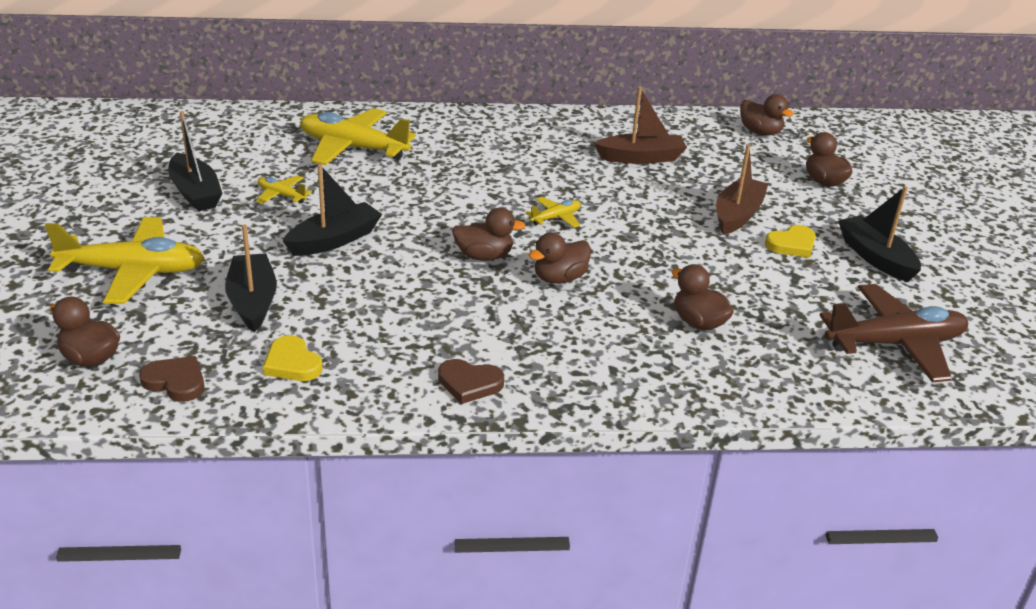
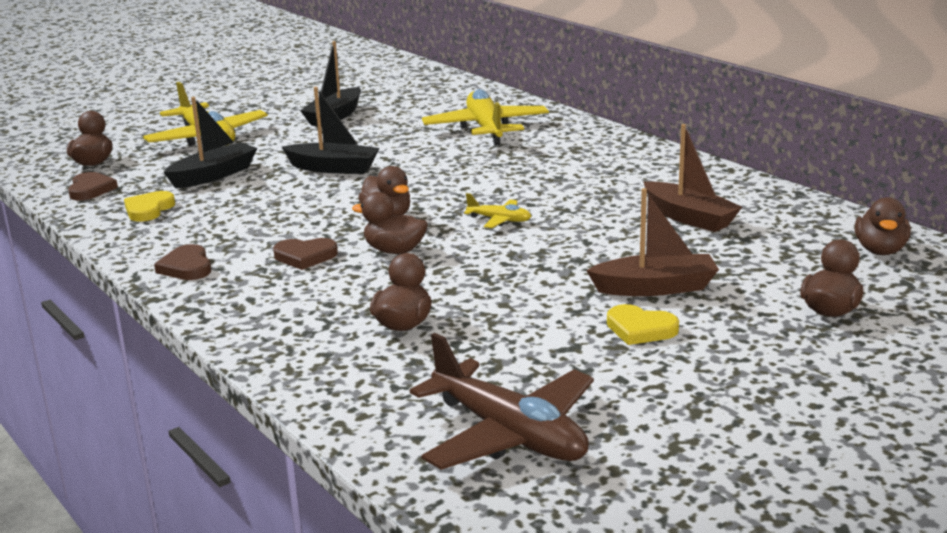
camera: 60 degrees right, 10 degrees down
yellow plane [256,175,312,204] -> none
black boat [838,186,921,282] -> none
none -> brown heart [273,238,338,270]

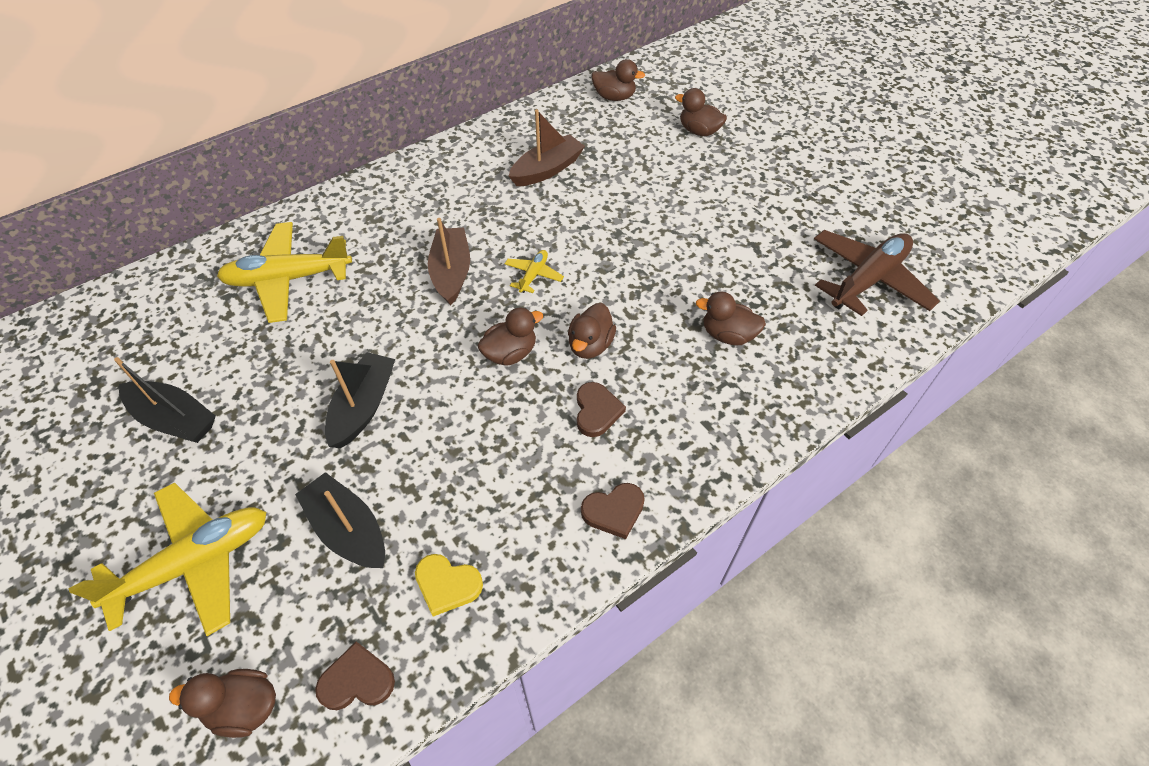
camera: 90 degrees left, 30 degrees up
brown boat [586,188,719,296] -> brown boat moved to [428,218,470,306]
yellow heart [607,304,679,345] -> none

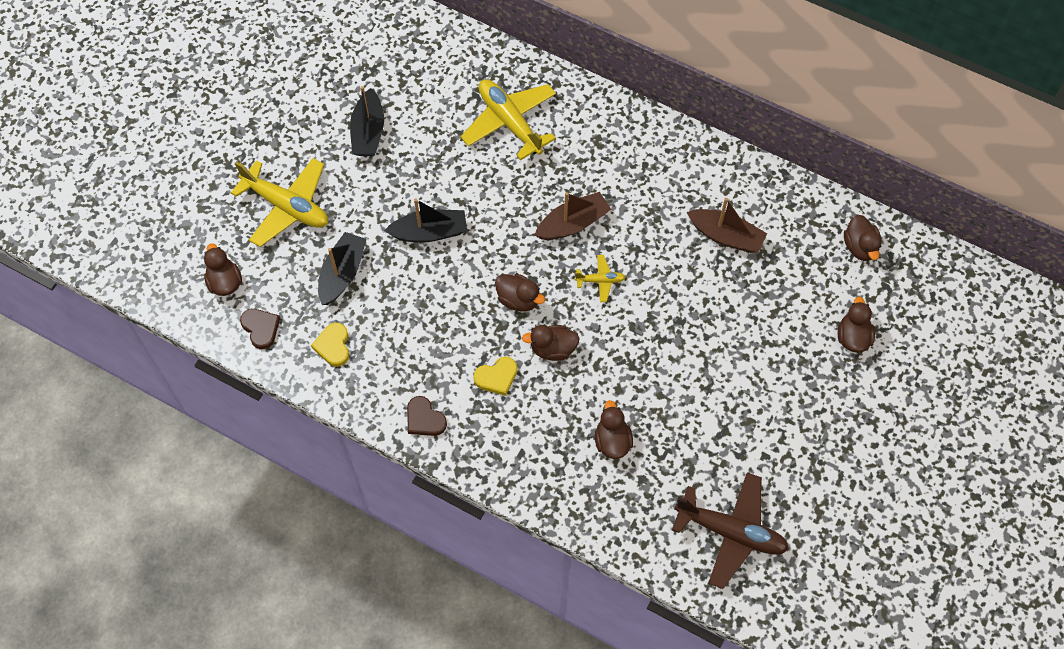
camera: 65 degrees right, 10 degrees up
brown heart [577,382,626,437] -> yellow heart [473,357,517,396]

